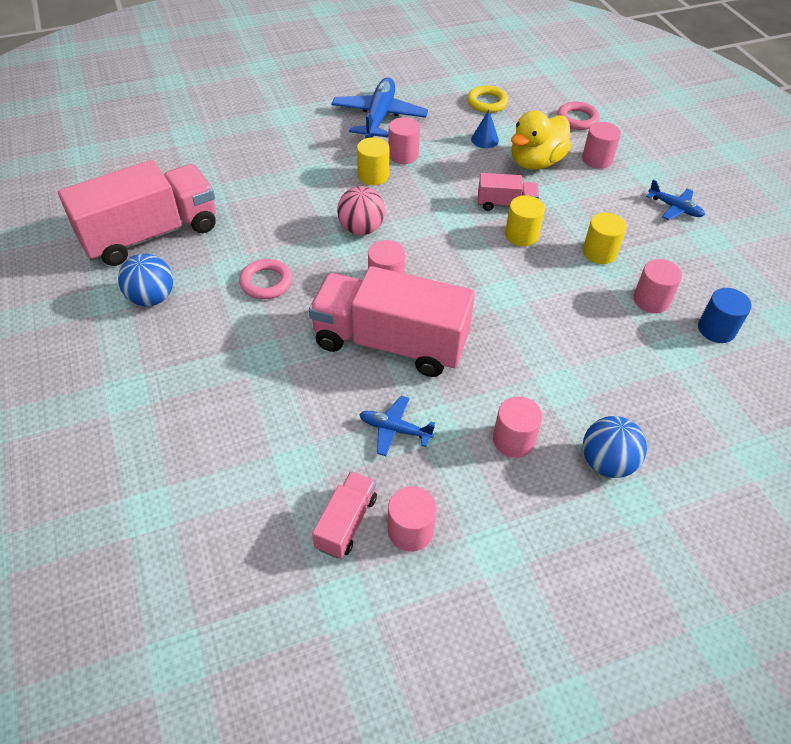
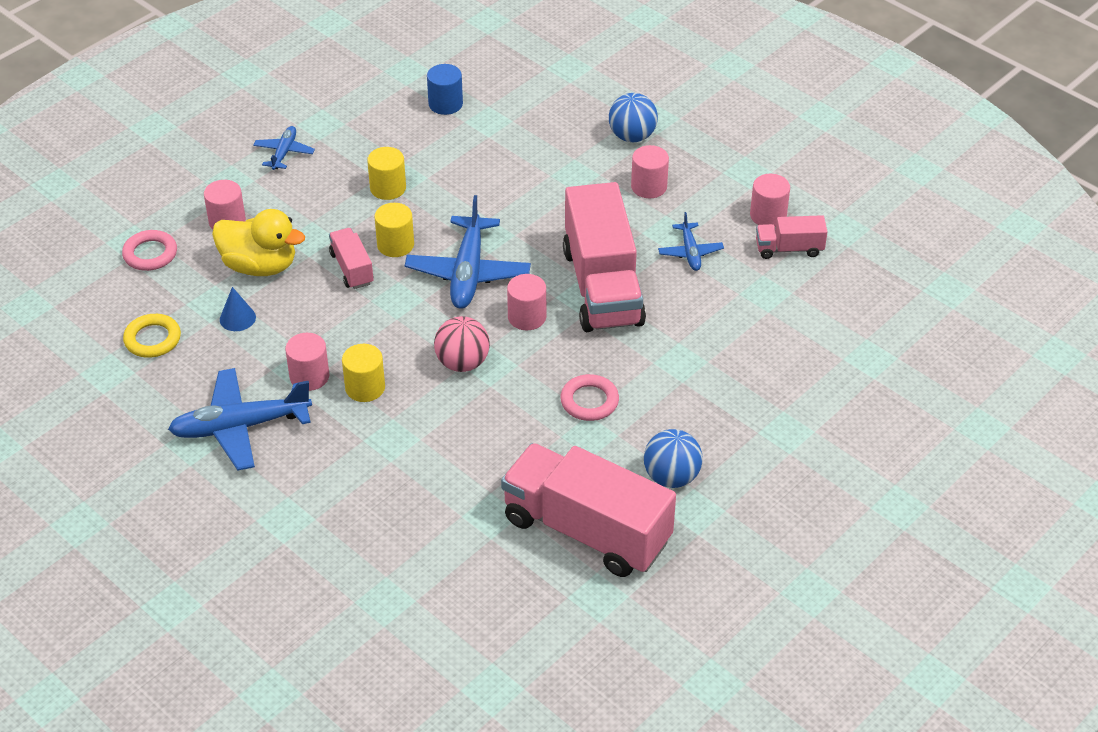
camera: 115 degrees left, 5 degrees down
pink cylinder [633,259,682,313] -> none
none -> blue plane [405,195,531,309]

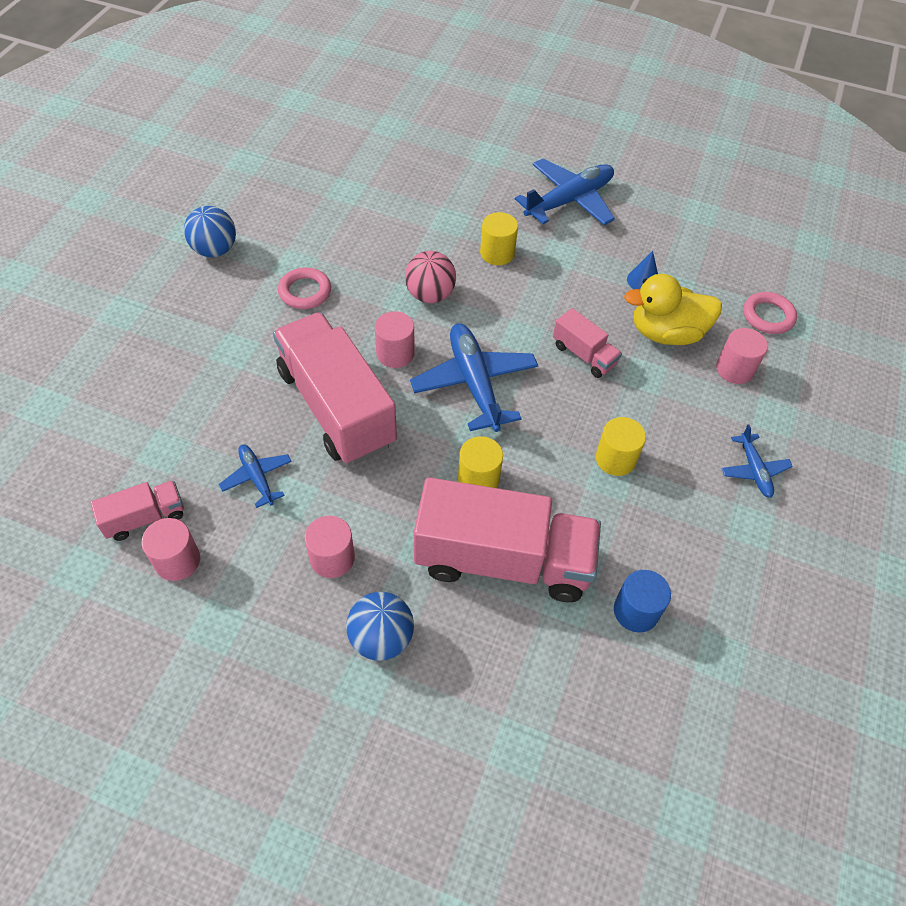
camera: 155 degrees right, 10 degrees up
yellow ring [123,314,181,358] -> none
pink cylinder [285,333,329,391] -> none
yellow cylinder [374,203,414,257] -> yellow cylinder moved to [458,436,503,488]
pink truck [501,443,676,577] -> pink truck moved to [414,477,601,602]

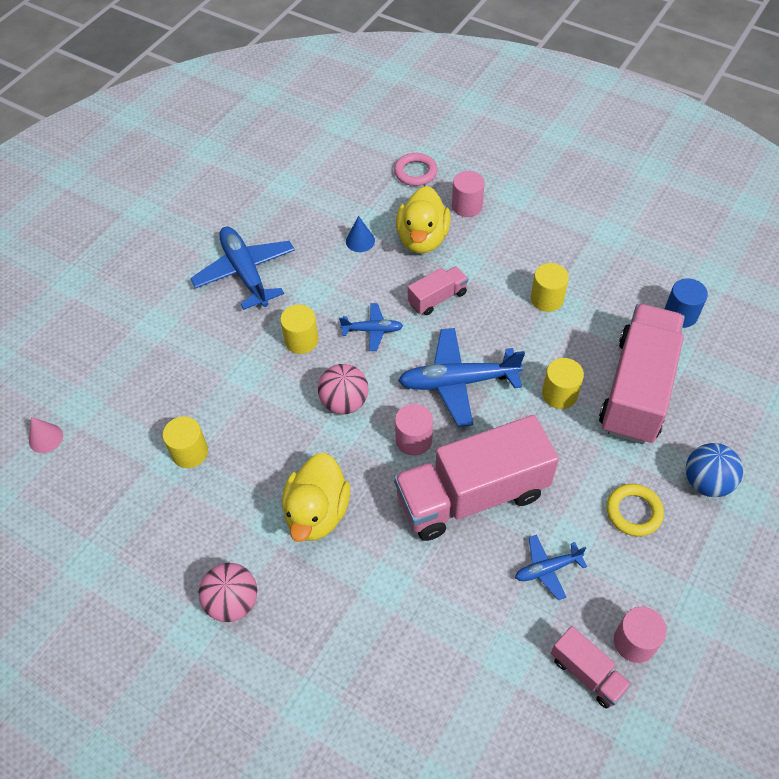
camera: 75 degrees left, 0 degrees up
pink truck [91,480,184,541] -> pink truck turned 150 degrees clockwise [551,626,632,709]
blue ball [184,206,236,257] -> pink ball [199,563,257,622]
pink ring [278,267,331,309] -> yellow duck [282,453,350,542]
pink cylinder [305,516,355,578] -> yellow ring [607,484,664,536]
blue plane [721,424,793,498] -> blue plane moved to [339,303,403,351]
none -> pink cone [29,417,63,453]
none -> yellow cylinder [163,417,208,468]

